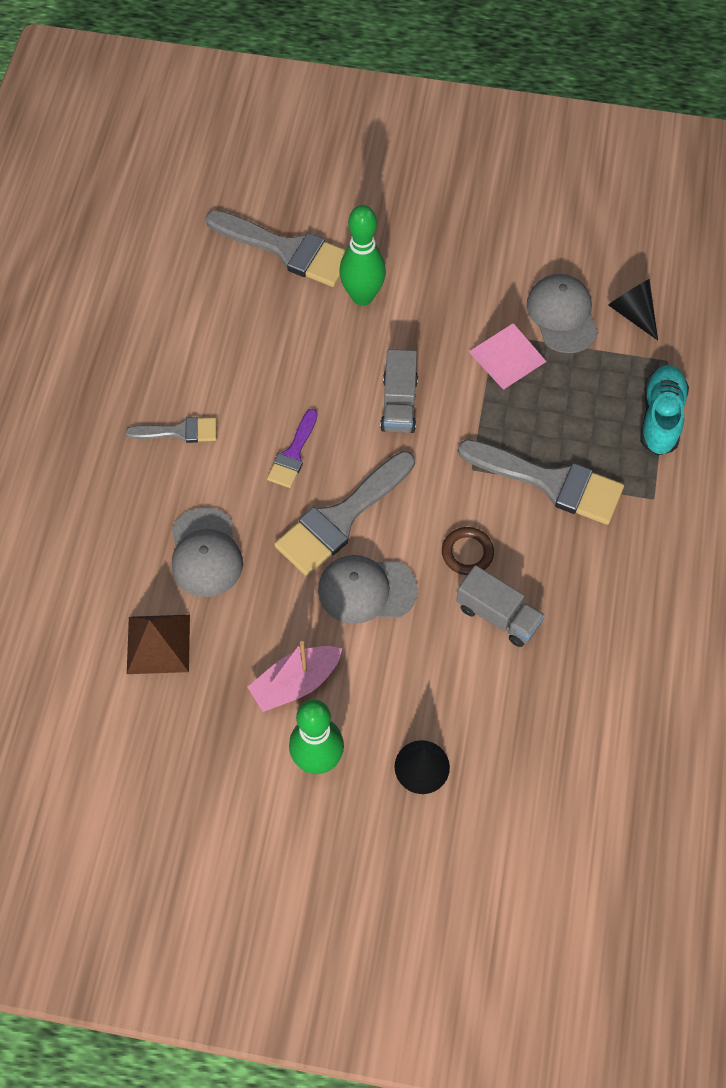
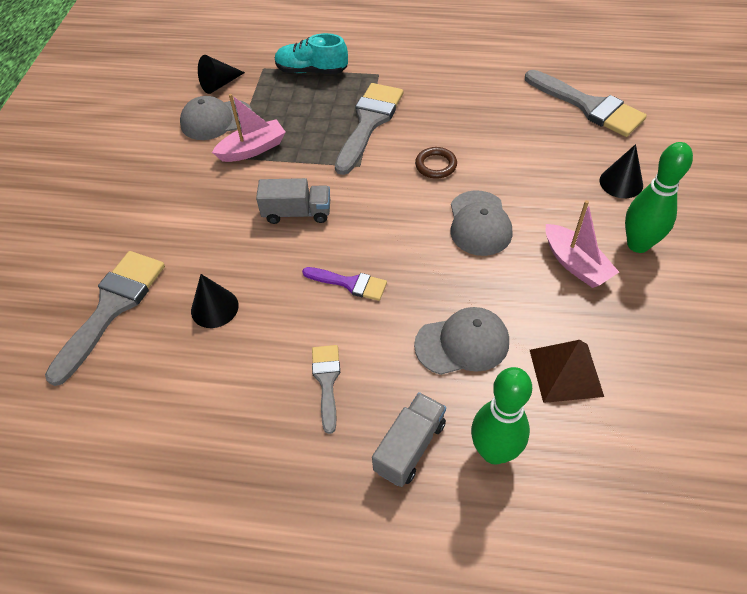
camera: 90 degrees left, 10 degrees down
grey brush [274,451,415,576] -> grey brush moved to [525,70,647,137]
green bowling pin [339,205,386,306] -> green bowling pin moved to [471,367,532,464]
grey truck [456,565,545,647] -> grey truck moved to [372,392,446,487]
pink pyramid [469,323,547,390] -> pink boat [212,94,286,162]
none -> black cone [191,274,239,328]

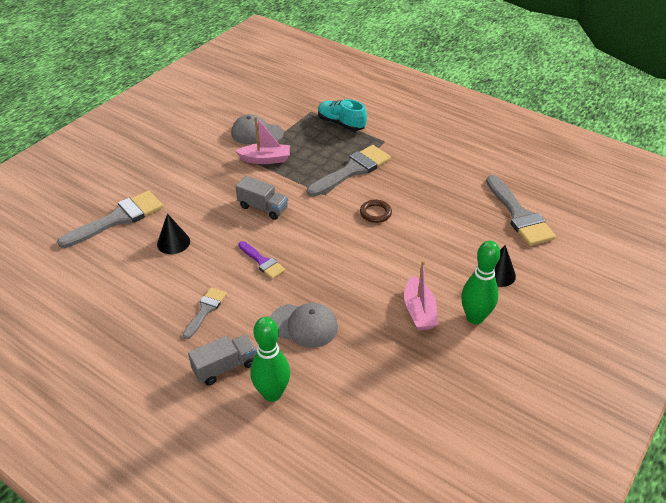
camera: 25 degrees right, 10 degrees down
black cone [198,55,245,94] -> none
grey cap [451,190,512,256] -> none
brown pyramid [530,340,604,403] -> none

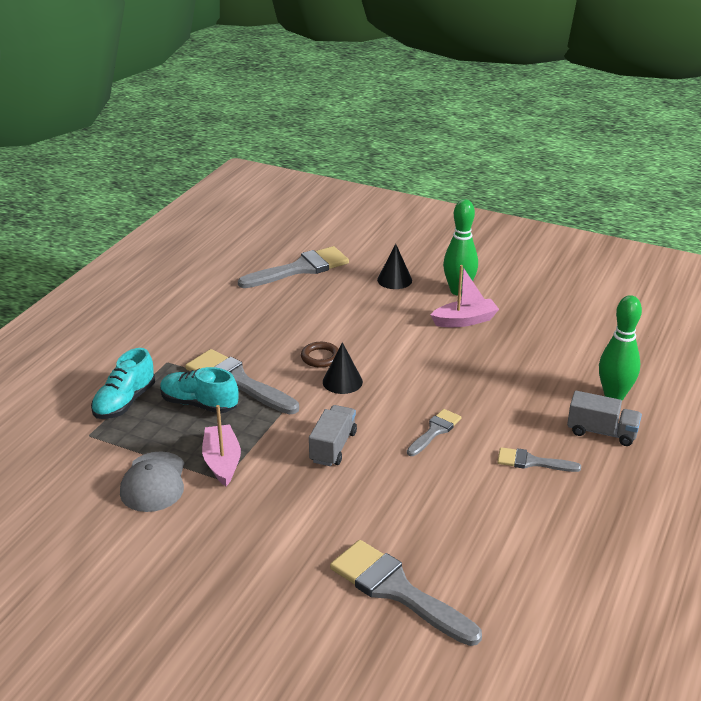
camera: 100 degrees left, 10 degrees down
black cone [157,213,190,254] -> black cone moved to [323,342,363,394]
grey truck [188,335,256,385] -> grey truck turned 150 degrees clockwise [567,391,642,446]
purple brush [238,241,286,279] -> grey brush [407,409,461,456]
grey cap [270,303,338,348] -> none
none -> turquoise shoe [160,367,238,413]

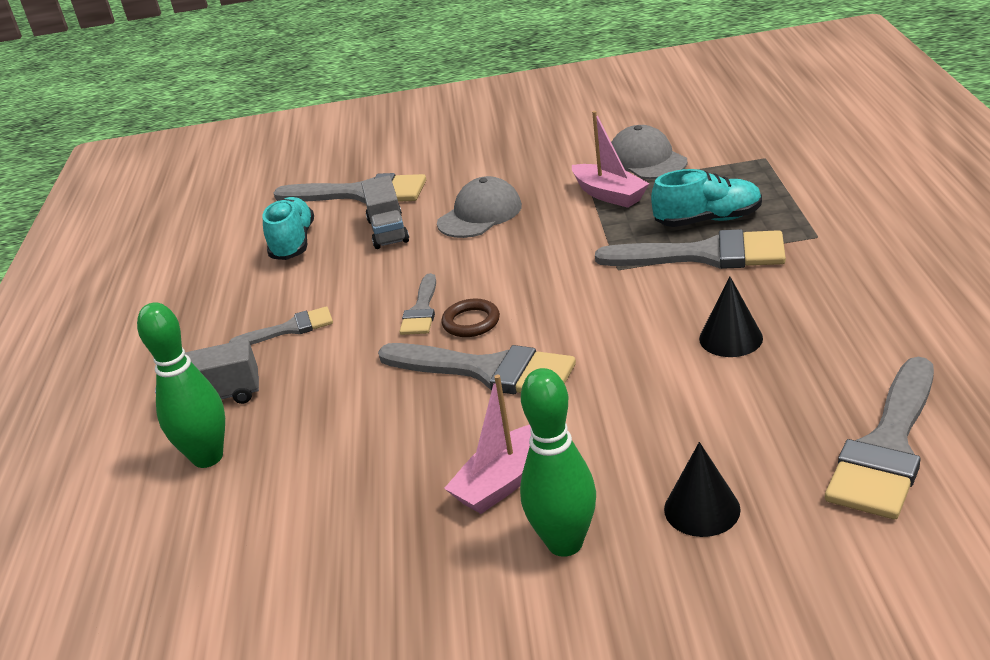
camera: 155 degrees right, 0 degrees up
turquoise shoe [91,348,155,419] -> turquoise shoe moved to [262,197,314,260]
brown ring [301,342,339,368] -> brown ring moved to [441,299,500,337]
grey truck [309,405,357,466] -> grey truck moved to [361,176,409,249]
black cone [323,342,363,394] -> black cone moved to [699,276,763,357]
none -> grey brush [378,343,576,394]
none -> grey cap [437,176,522,238]

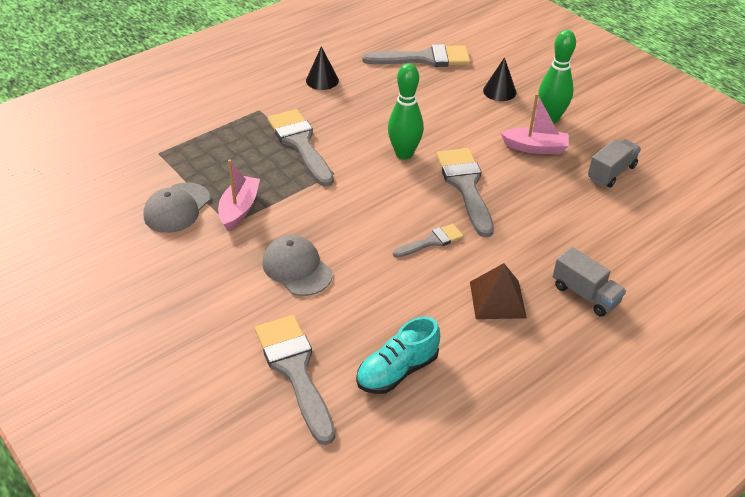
camera: 130 degrees left, 10 degrees up
green bowling pin [137,302,225,468] -> green bowling pin moved to [388,63,424,159]
grey brush [229,306,333,345] -> brown pyramid [470,263,527,319]
grey truck [361,176,409,249] -> grey truck moved to [588,139,641,187]
grey cap [437,176,522,238] -> grey cap turned 45 degrees clockwise [262,235,333,296]
brown ring [441,299,500,337] -> none
turquoise shoe [651,169,762,227] -> none
black cone [699,276,763,357] -> black cone moved to [306,46,339,90]

